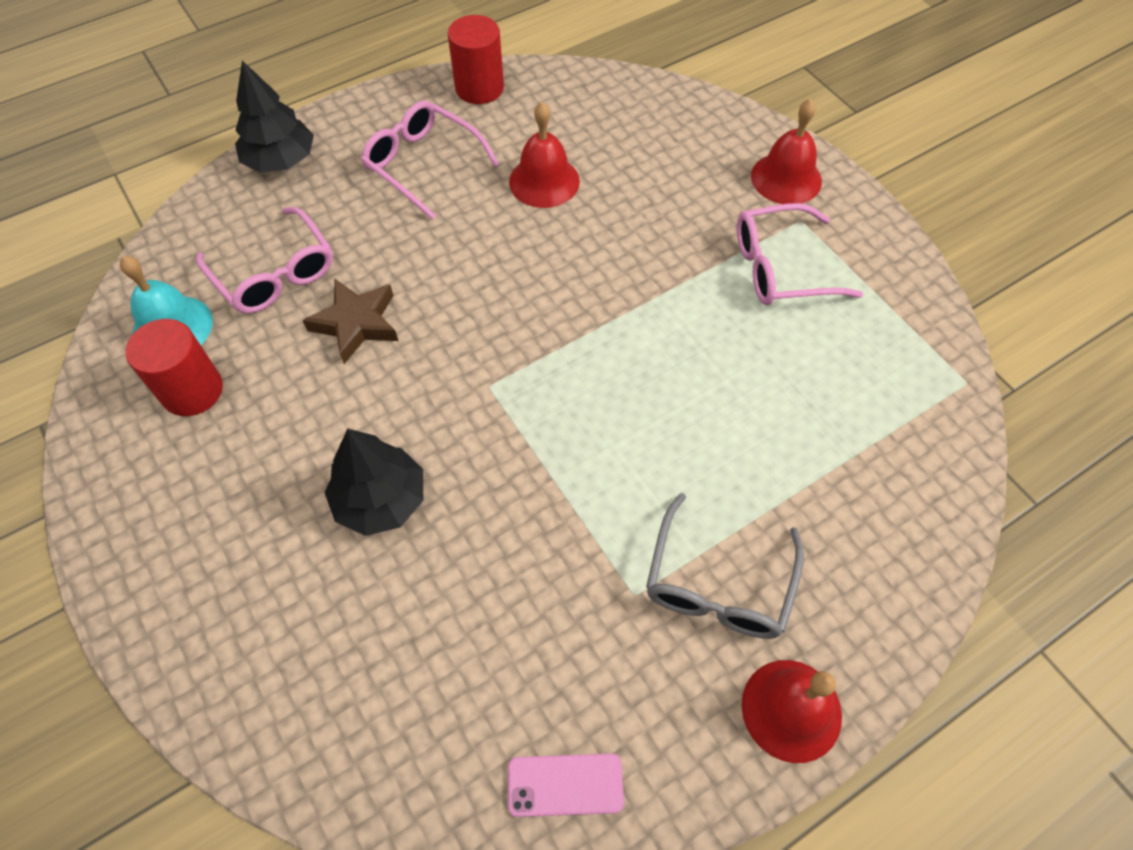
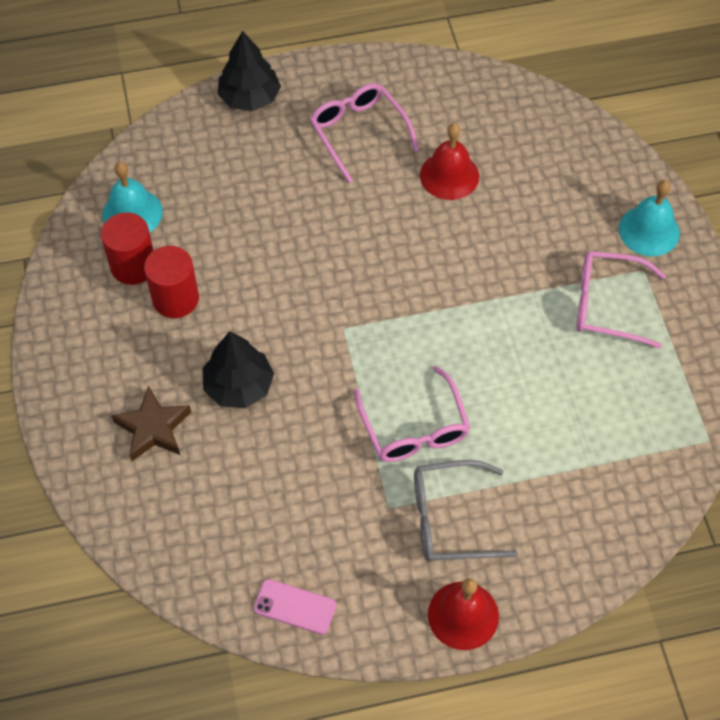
camera: 20 degrees right, 0 degrees up
pink glasses [196,207,333,313] -> pink glasses moved to [354,366,471,462]
brown star [303,279,398,364] -> brown star moved to [112,386,191,461]
red cylinder [448,15,504,104] -> red cylinder moved to [144,246,199,318]
grey glasses [646,493,804,639] -> grey glasses turned 45 degrees clockwise [414,460,518,562]
red bell [751,99,822,204] -> turquoise bell [619,180,680,256]

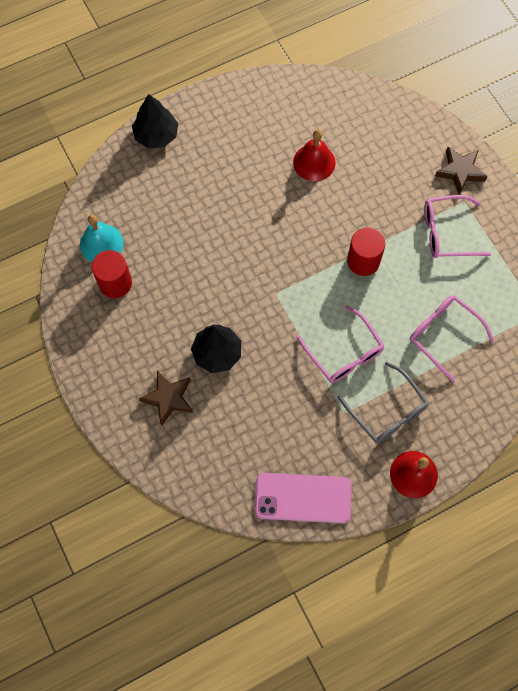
camera: 15 degrees left, 10 degrees up
red cylinder [144,246,199,318] -> red cylinder moved to [347,228,385,276]
pink phone [254,579,336,635] -> pink phone [255,473,352,523], size x1.79
pink glasses [310,83,419,183] -> pink glasses moved to [410,295,494,382]
grey glasses [414,460,518,562] -> grey glasses turned 105 degrees counterclockwise [338,361,429,444]
turquoise bell [619,180,680,256] -> brown star [435,147,488,195]

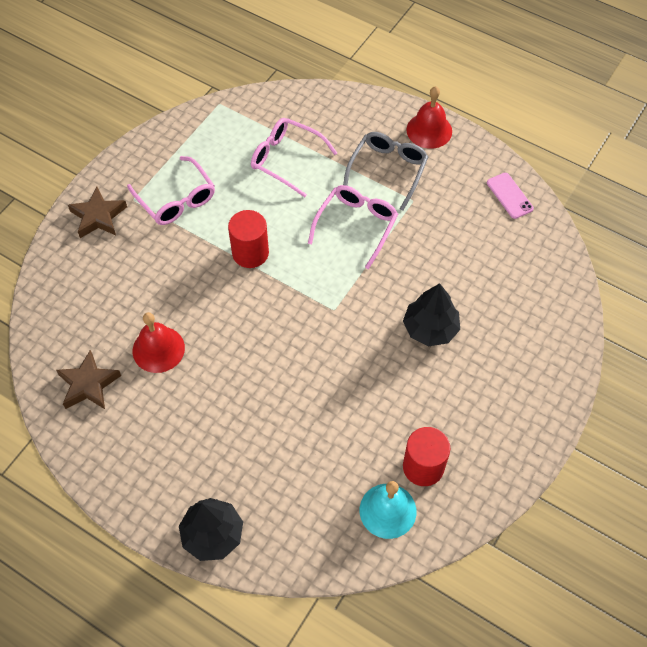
camera: 120 degrees left, 10 degrees down
brown star [138,371,193,426] -> brown star moved to [56,350,121,409]
pink phone [255,473,352,523] -> pink phone [487,173,534,219], size x0.56
pink glasses [410,295,494,382] -> pink glasses turned 105 degrees clockwise [251,118,337,197]

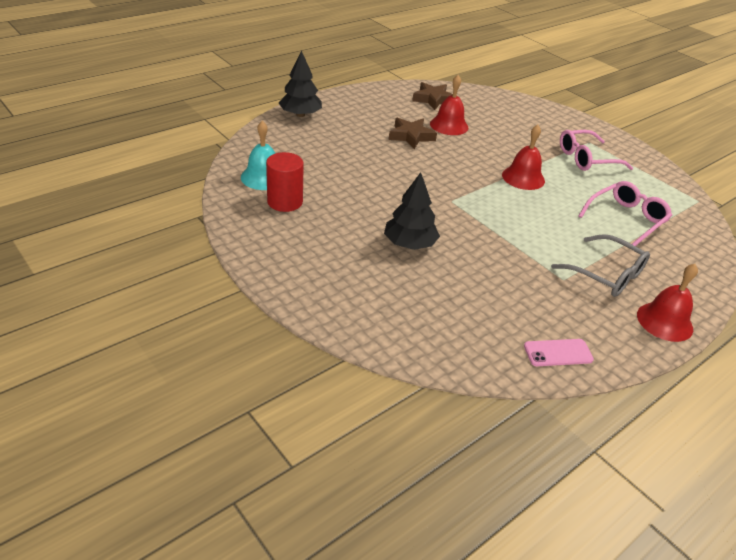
camera: 105 degrees right, 20 degrees down
brown star [68,187,127,238] -> brown star moved to [389,118,437,149]
red cylinder [228,210,269,268] -> red bell [502,125,545,190]
pink glasses [308,185,398,270] -> none

